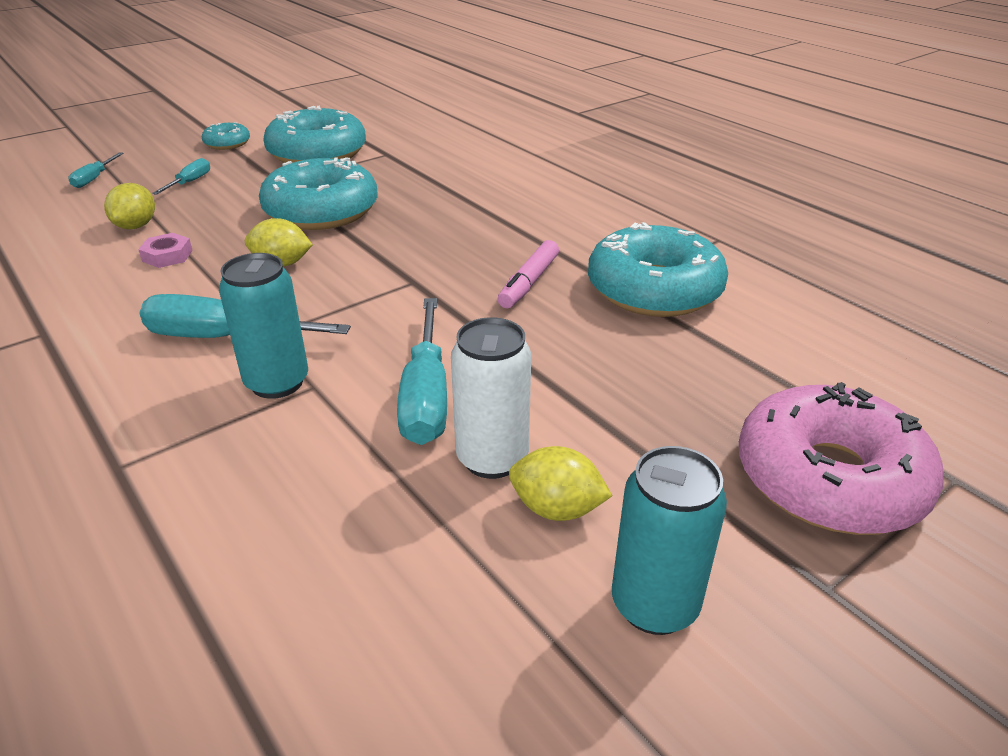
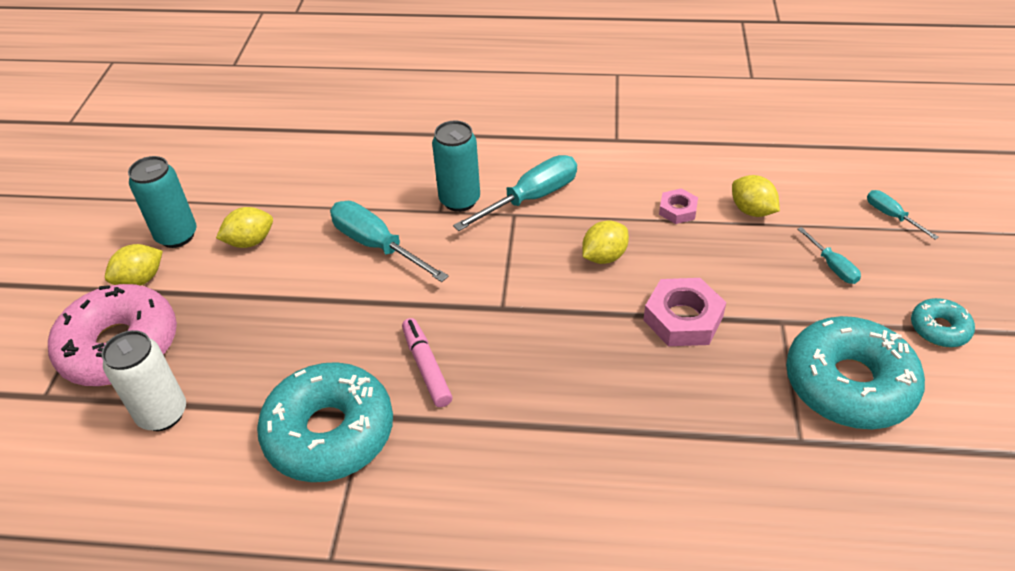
camera: 135 degrees right, 10 degrees up
turquoise donut [259,157,378,230] -> pink nut [643,278,726,346]
white can [451,317,531,479] -> white can moved to [102,330,186,431]
none -> yellow lemon [105,244,163,286]

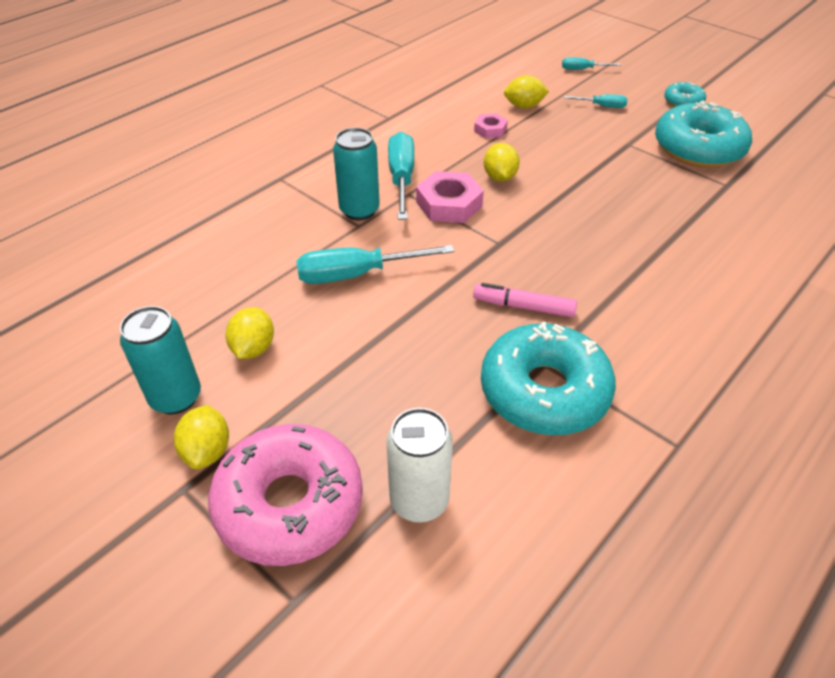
camera: 55 degrees left, 0 degrees up
pink nut [643,278,726,346] -> pink nut moved to [416,171,484,223]

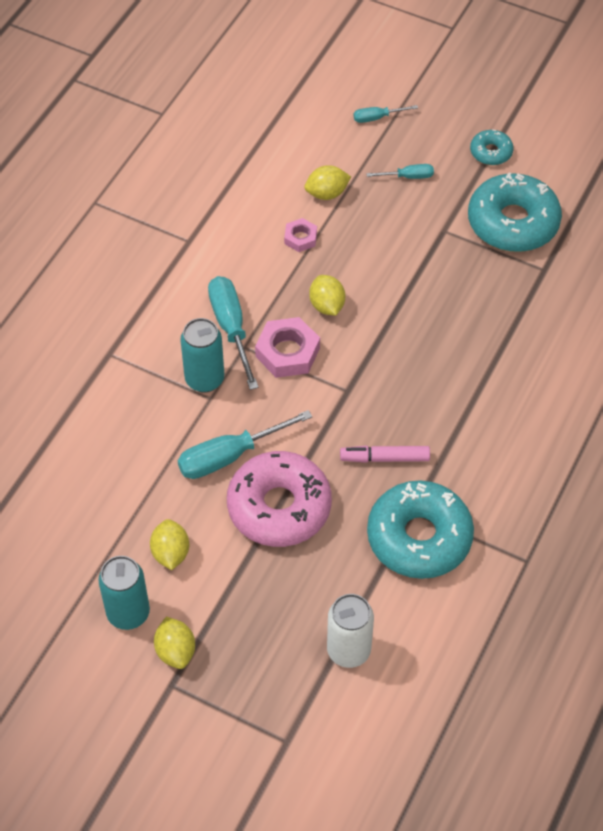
camera: 15 degrees left, 10 degrees up
pink donut [208,424,363,566] -> pink donut moved to [227,451,332,547]

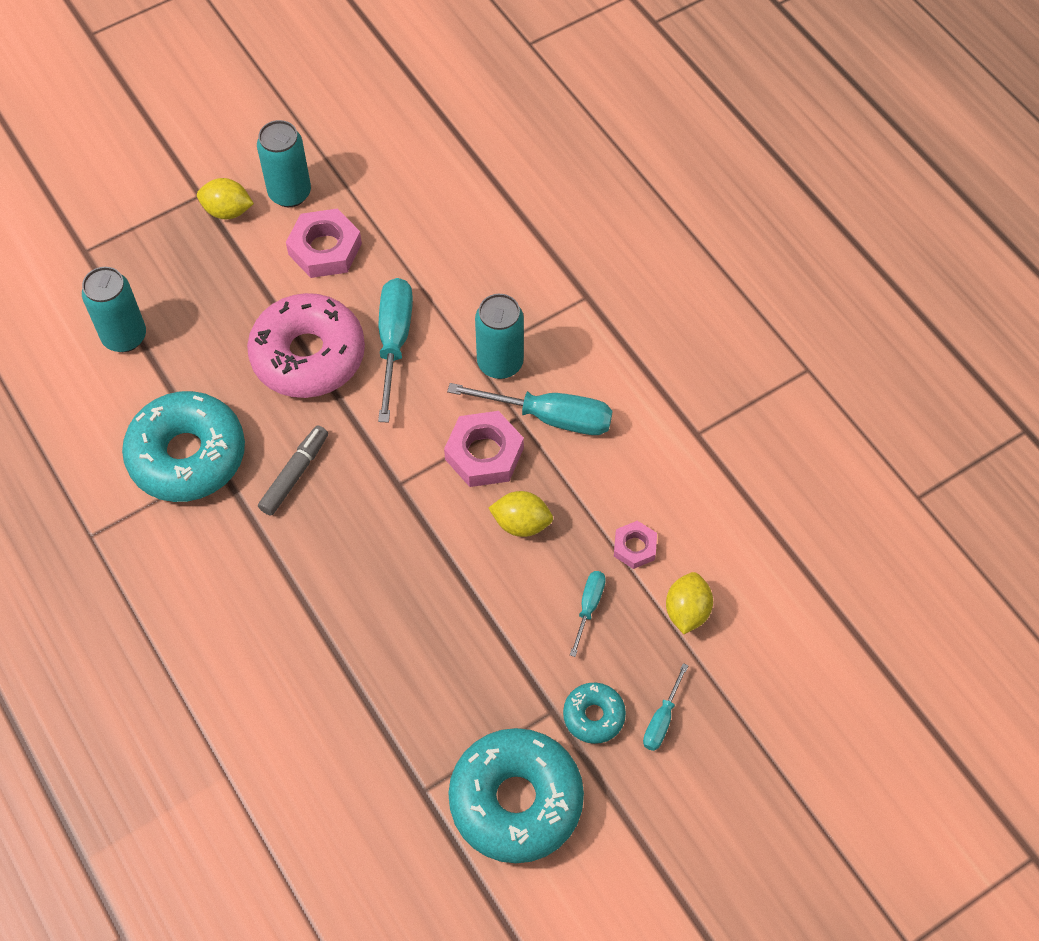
camera: 120 degrees right, 5 degrees up
yellow lemon [150,519,189,570] -> pink nut [286,208,362,278]
white can [327,594,374,668] -> turquoise can [82,267,146,352]
pink marker [340,446,430,463] -> grey marker [258,425,328,516]
turquoise screwdriver [353,105,418,123] -> turquoise screwdriver moved to [570,571,606,657]
turquoise donut [470,129,513,165] -> turquoise donut moved to [563,683,626,744]

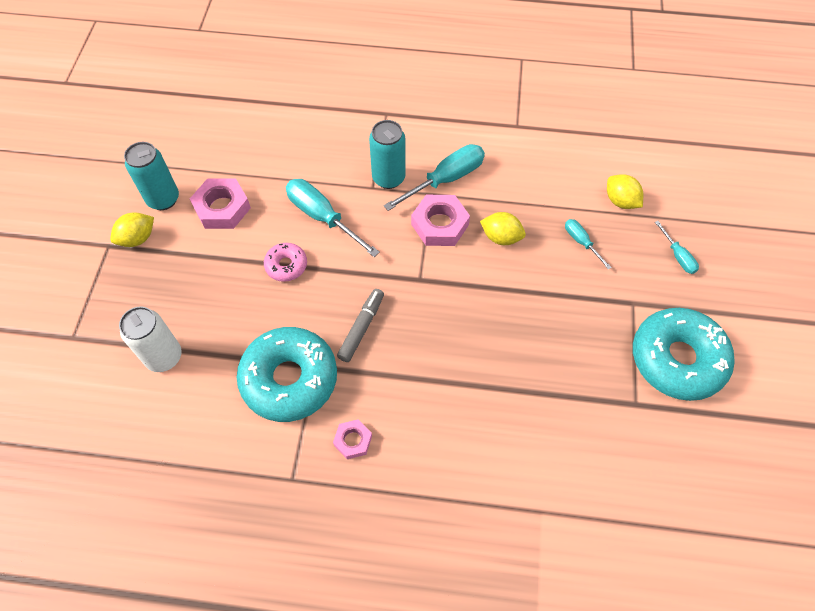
camera: 50 degrees left, 0 degrees up
turquoise can [82,267,146,352] -> white can [119,306,182,372]
pink donut [247,293,365,398] -> pink donut [264,243,307,282], size x0.48
grey marker [258,425,328,516] -> grey marker turned 45 degrees clockwise [337,289,384,362]
yellow lemon [489,491,553,537] -> yellow lemon turned 60 degrees clockwise [480,212,526,245]
turquoise donut [563,683,626,744] -> none
pink nut [614,521,657,569] -> pink nut moved to [333,419,372,459]

